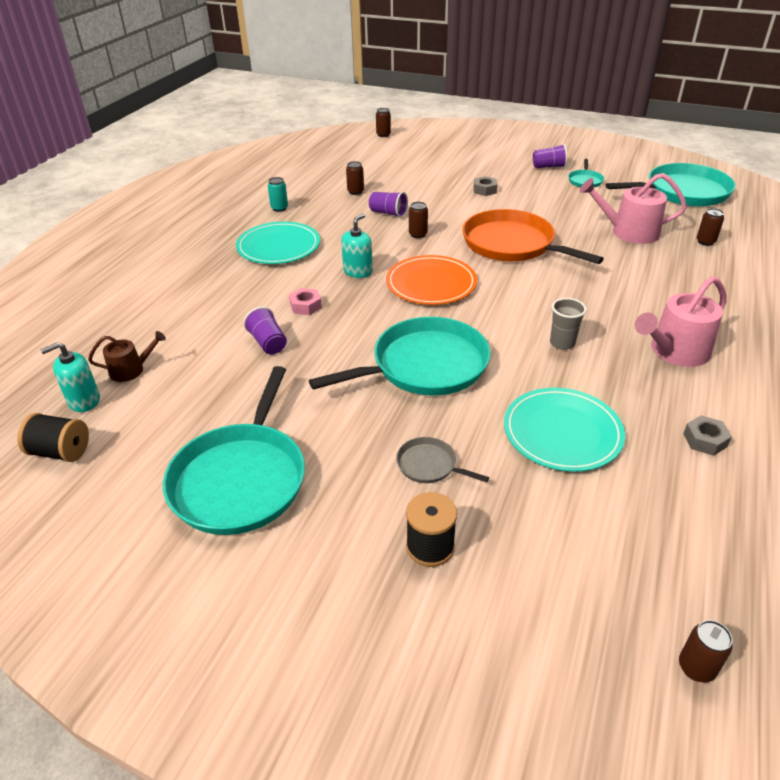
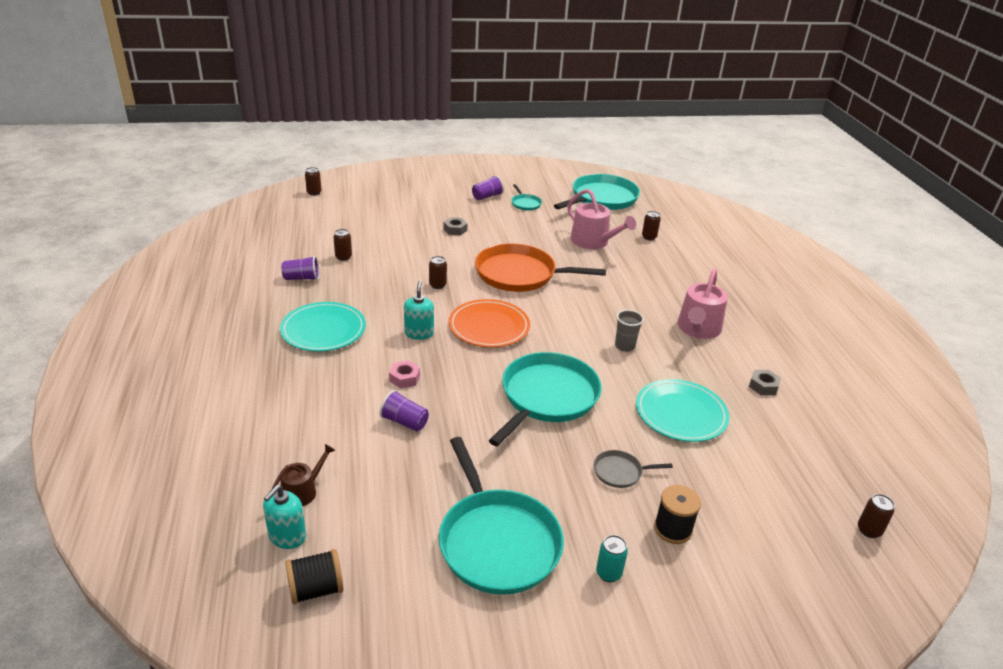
camera: 35 degrees left, 5 degrees down
turquoise can [268,177,288,212] -> turquoise can moved to [596,535,628,582]
purple cup [369,192,408,218] -> purple cup moved to [281,256,319,280]
pink watering can [580,173,687,244] -> pink watering can turned 105 degrees counterclockwise [567,189,636,249]

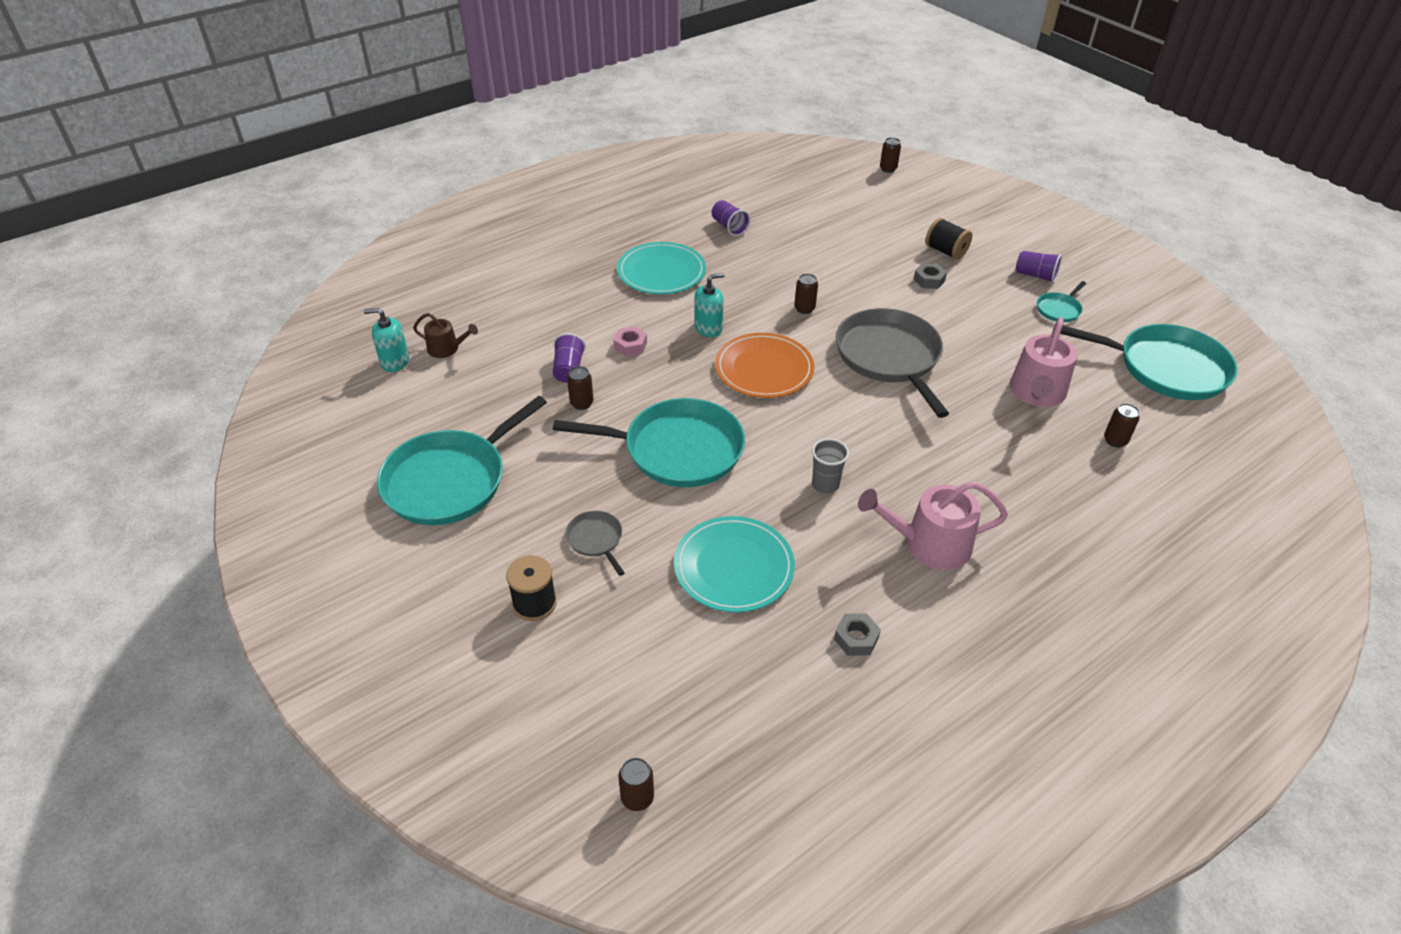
camera: 65 degrees right, 10 degrees up
black spool [285,549,344,604] -> black spool moved to [925,218,972,260]
brown can [333,229,352,261] -> brown can moved to [567,366,593,410]
orange pan [475,243,606,292] -> grey pan [836,308,949,418]
turquoise can [596,535,628,582] -> none

